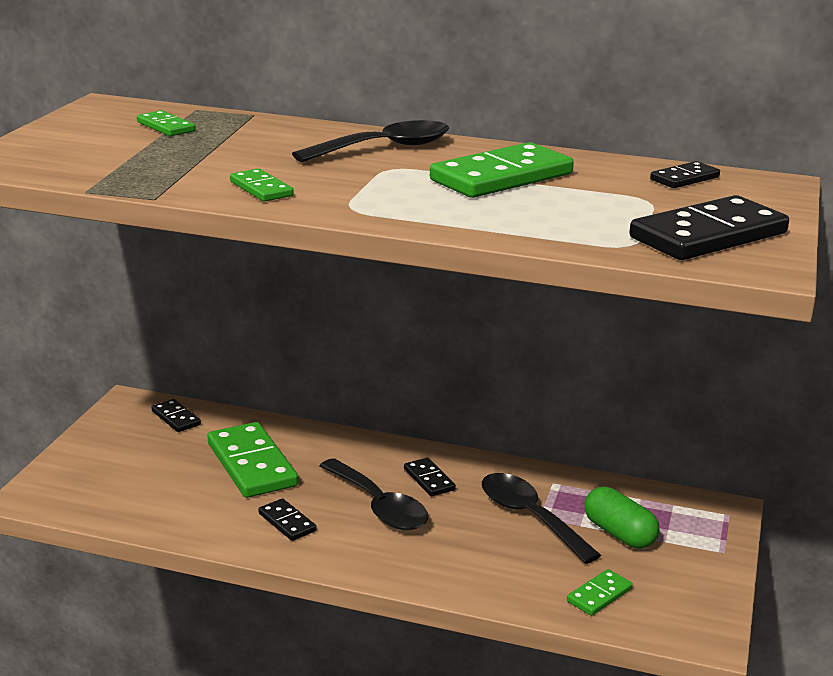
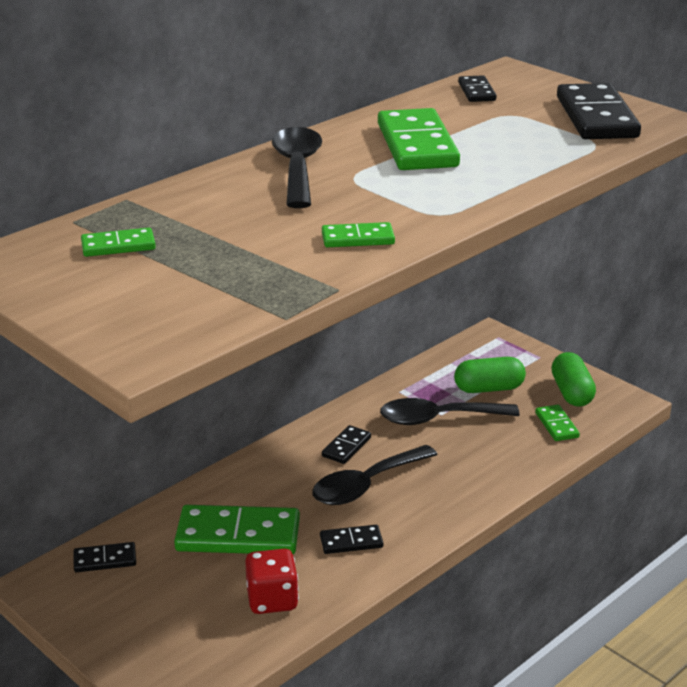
camera: 60 degrees left, 5 degrees up
black spoon [320,458,428,530] -> black spoon turned 150 degrees clockwise [312,445,438,505]
black domino [404,458,456,496] -> black domino turned 60 degrees counterclockwise [322,425,371,464]
none -> red dice [245,549,299,614]
none -> green capsule [551,352,596,407]

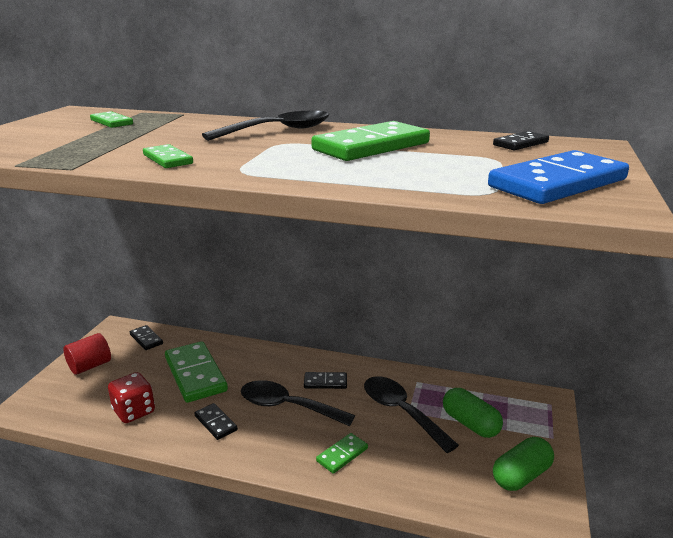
camera: 60 degrees right, 5 degrees down
green domino [535,405,580,441] -> green domino moved to [316,433,368,474]
black domino [557,83,641,139] -> blue domino [488,150,629,204]
none -> red cylinder [63,333,111,375]

